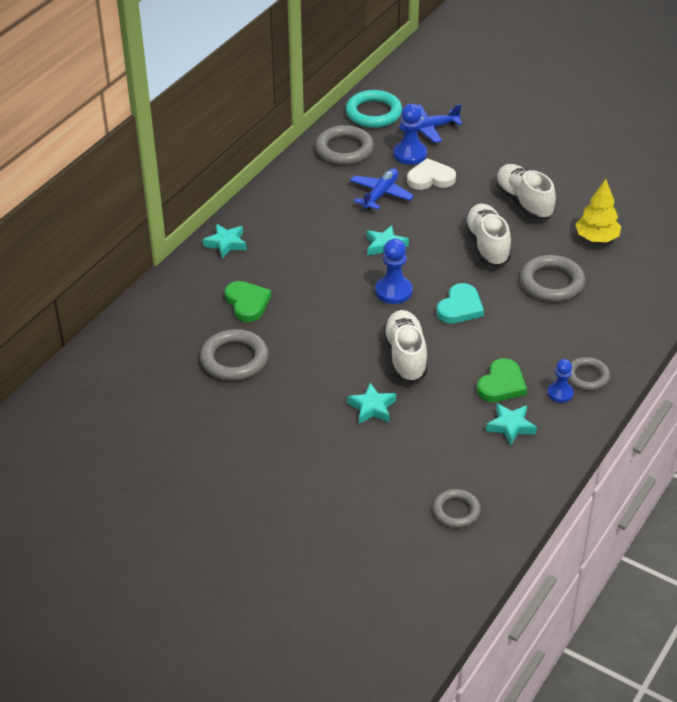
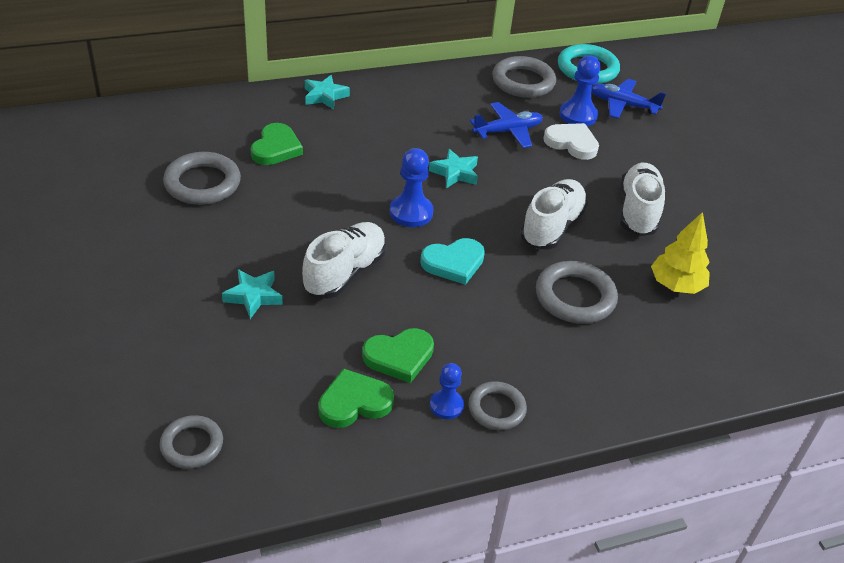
camera: 35 degrees right, 0 degrees up
turquoise star [486,403,537,446] -> green heart [318,368,394,428]

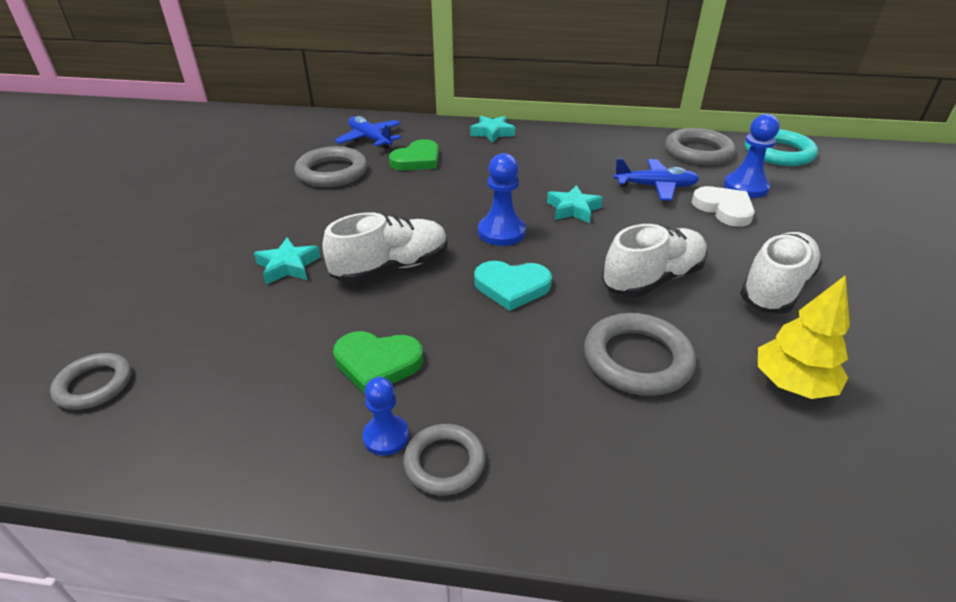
camera: 30 degrees right, 5 degrees down
green heart [318,368,394,428] -> none
blue plane [591,79,666,119] -> blue plane moved to [334,116,402,149]

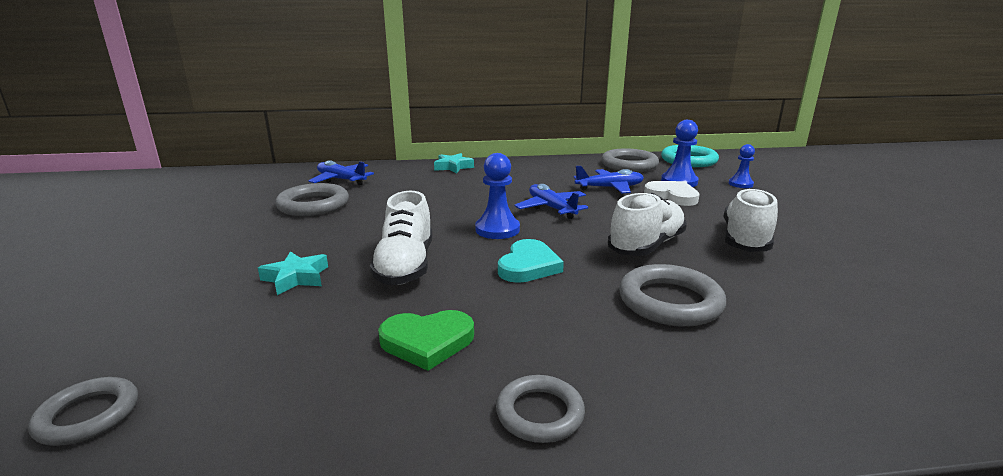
camera: 15 degrees left, 15 degrees down
white shoe [322,212,448,283] -> white shoe turned 135 degrees clockwise [370,191,432,285]
blue pawn [363,377,409,456] -> blue pawn moved to [729,144,755,188]
green heart [389,139,439,171] -> none
turquoise heart [474,261,552,311] -> turquoise heart turned 60 degrees counterclockwise [498,239,564,283]
turquoise star [547,185,603,223] -> blue plane [515,184,588,219]
yellow tree [758,275,850,399] -> none

